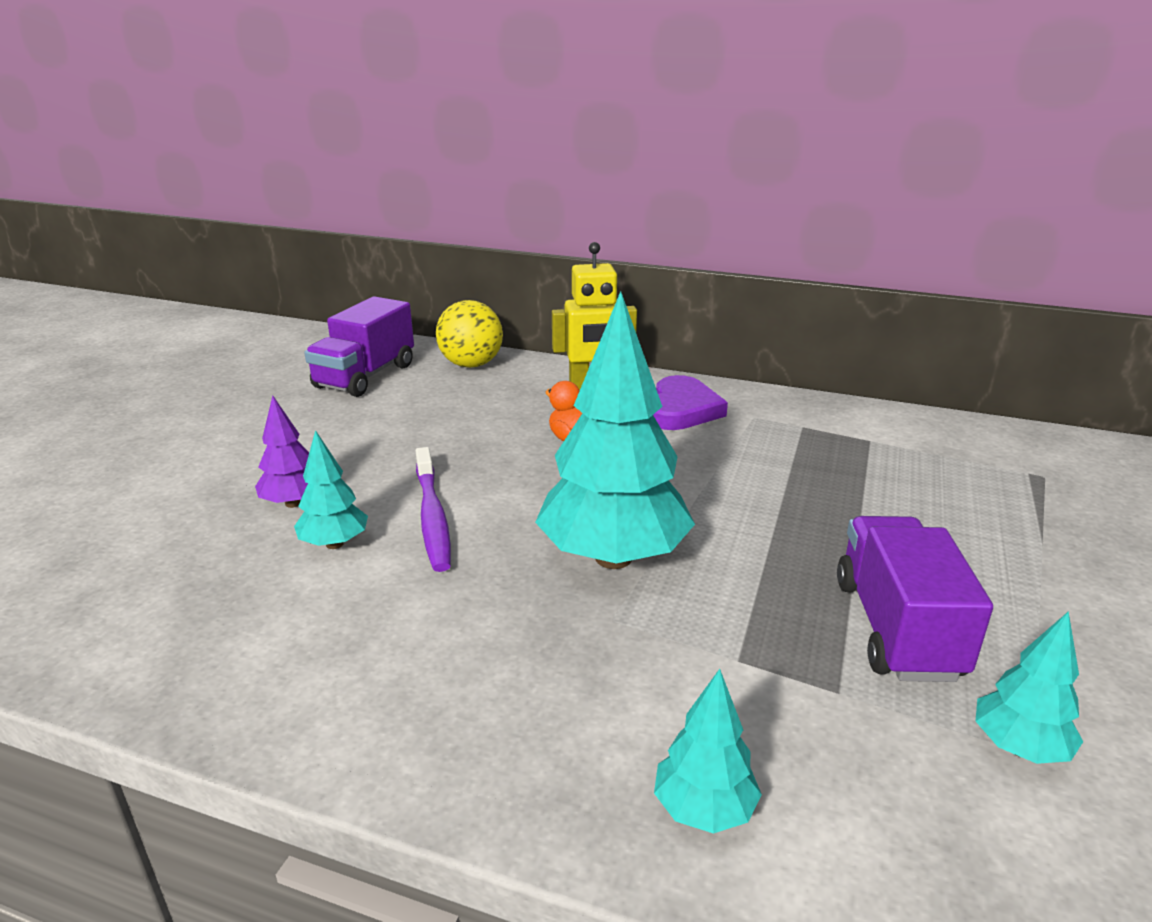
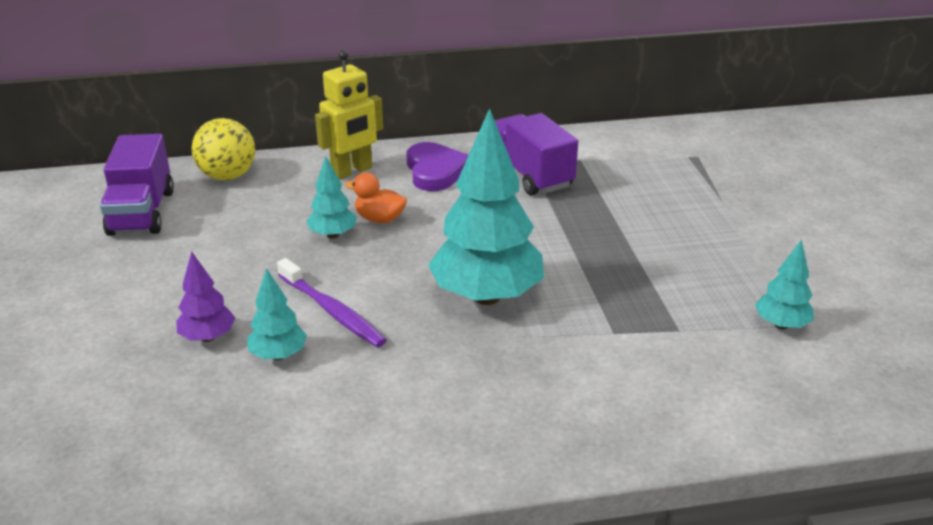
camera: 30 degrees left, 5 degrees up
turquoise tree [654,669,762,833] -> turquoise tree moved to [307,156,357,239]
purple truck [837,516,993,682] -> purple truck moved to [495,113,578,195]

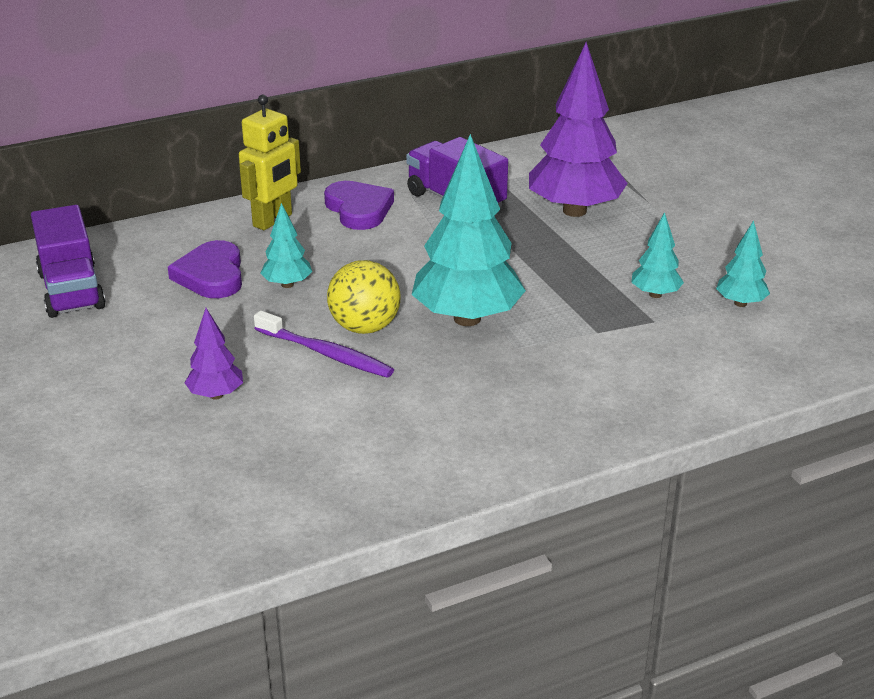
camera: 15 degrees left, 0 degrees up
yellow ball [192,118,255,180] -> yellow ball moved to [327,260,401,334]
turquoise tree [247,268,307,360] -> turquoise tree moved to [631,212,684,298]
orange duck [345,172,407,223] -> none
none -> purple heart [168,240,242,298]
none -> purple tree [529,42,628,217]

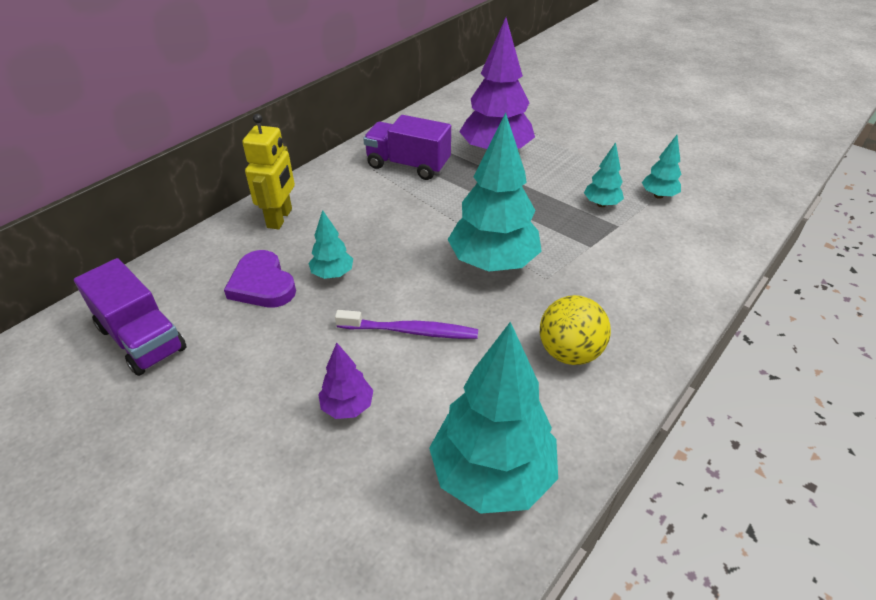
camera: 25 degrees left, 10 degrees up
purple heart [324,181,394,230] -> none
yellow ball [327,260,401,334] -> yellow ball moved to [540,295,611,365]
none -> turquoise tree [429,322,558,514]

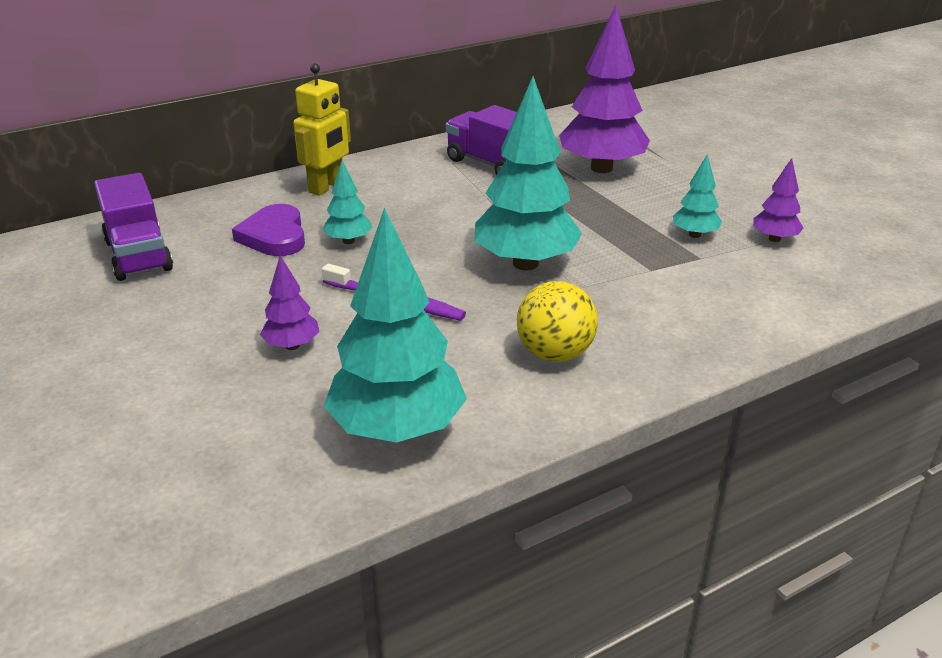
camera: 20 degrees right, 10 degrees down
turquoise tree [642,135,681,199] -> purple tree [753,158,804,242]

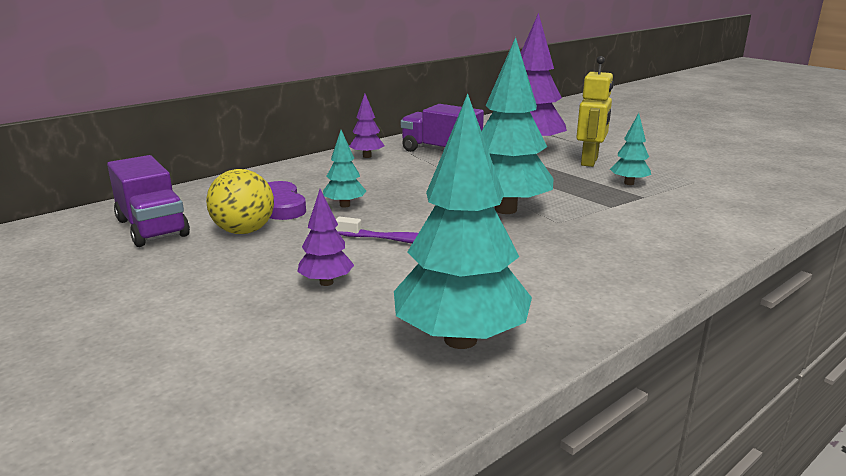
camera: 10 degrees left, 10 degrees down
yellow robot [294,63,351,196] -> yellow robot moved to [577,56,614,167]
yellow ball [517,281,598,362] -> yellow ball moved to [206,169,274,234]
purple tree [753,158,804,242] -> purple tree moved to [349,94,385,158]

